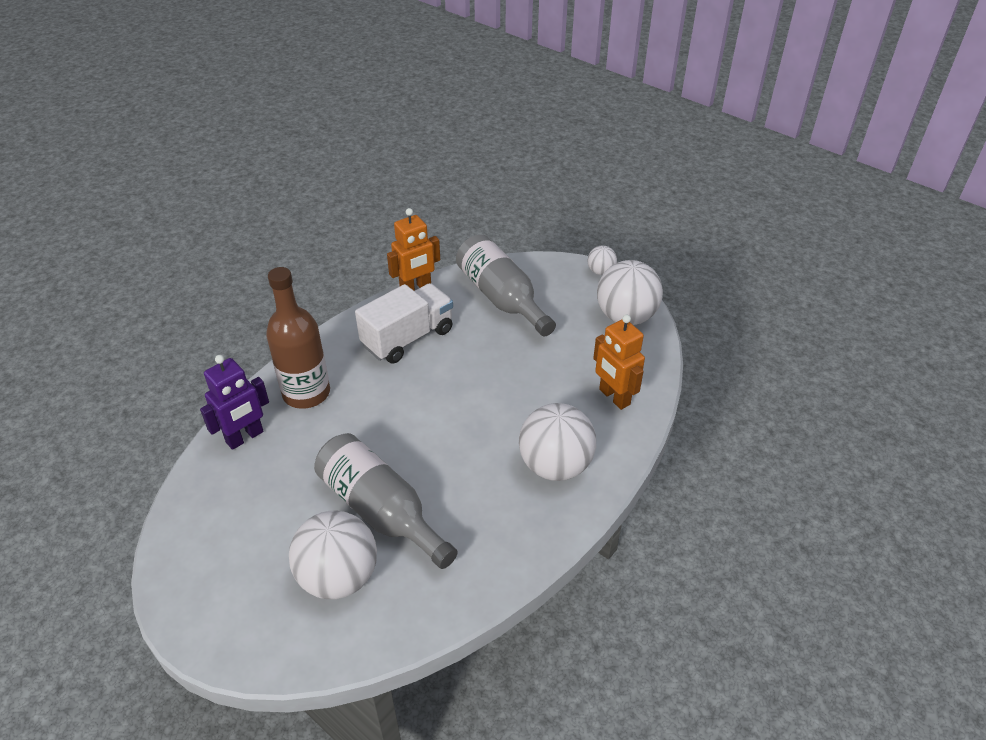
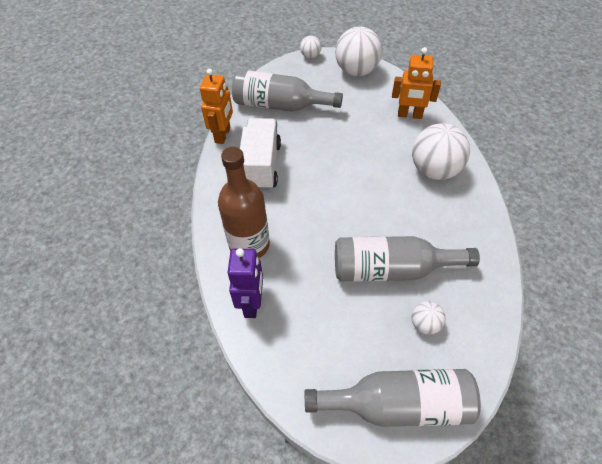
camera: 45 degrees left, 10 degrees up
white ball [289,511,377,599] -> white ball [412,301,446,335], size x0.49
none -> grey bottle [304,369,481,427]

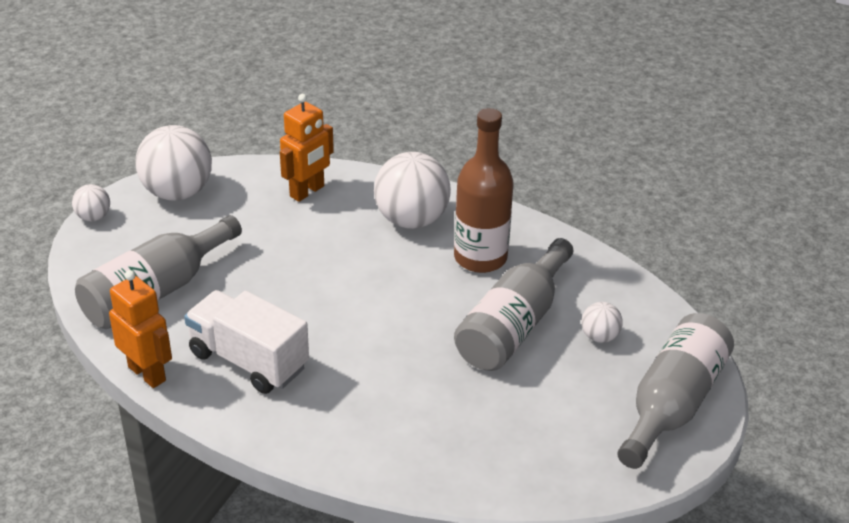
camera: 60 degrees left, 15 degrees down
brown bottle [218,147,270,258] -> brown bottle moved to [454,108,514,273]
purple robot [227,248,263,318] -> none

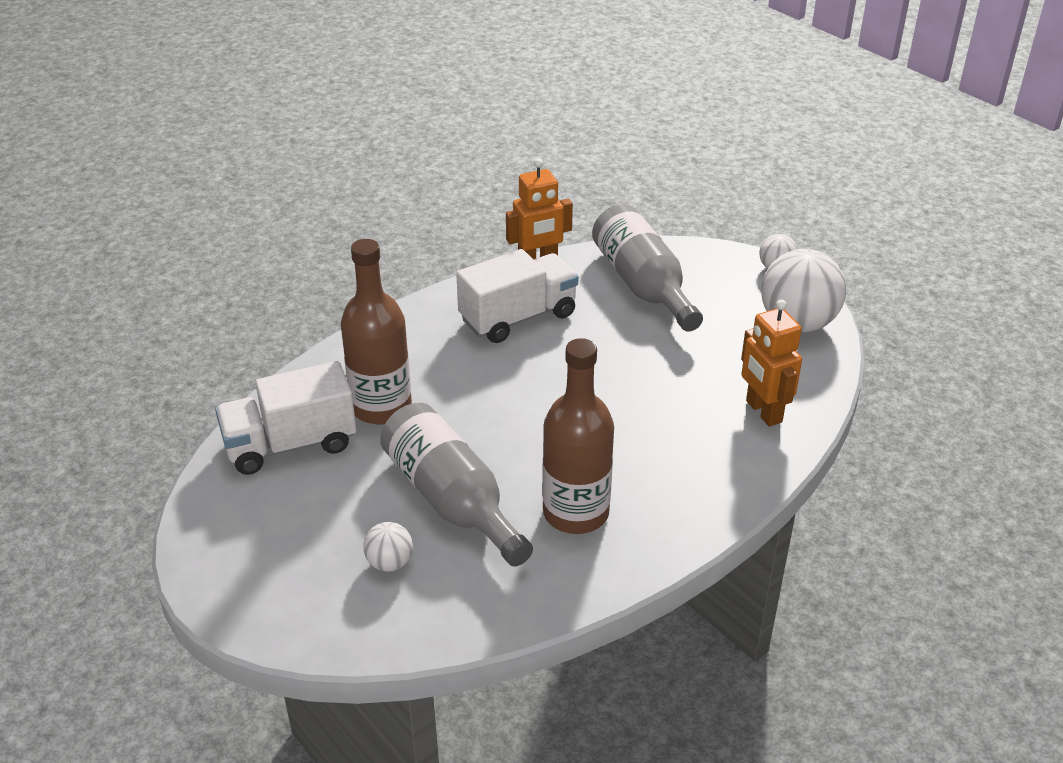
camera: 115 degrees right, 0 degrees up
white ball [374,152,451,229] -> none
grey bottle [617,313,734,469] -> none
none -> white truck [215,361,357,475]
none -> brown bottle [341,239,412,424]

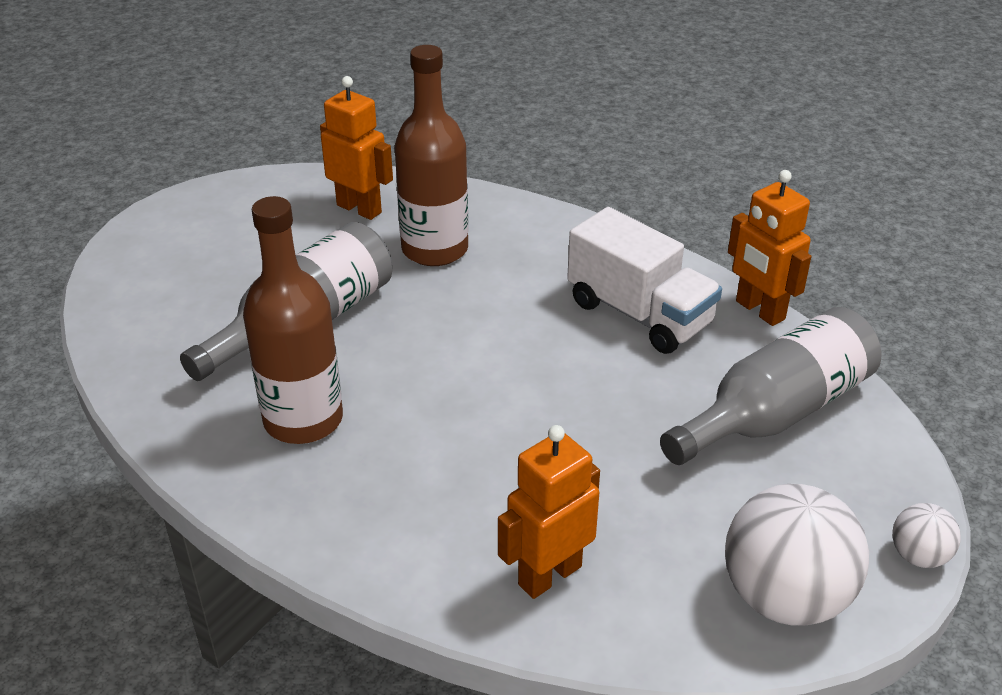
camera: 75 degrees right, 0 degrees up
white truck [215,361,357,475] -> orange robot [320,76,393,220]
white ball [363,522,413,572] -> none

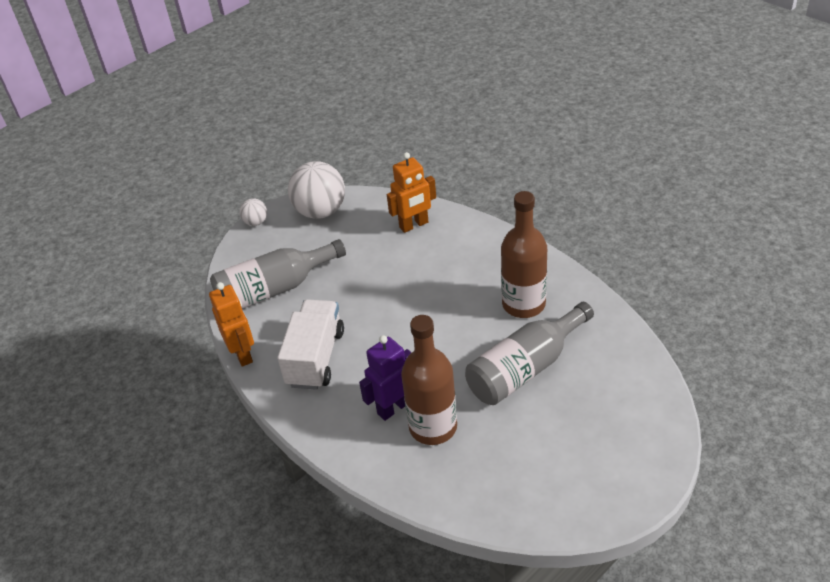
camera: 165 degrees left, 5 degrees up
orange robot [320,76,393,220] -> none
white truck [567,207,722,354] -> white truck turned 45 degrees clockwise [277,299,344,390]
none -> purple robot [359,335,412,421]

